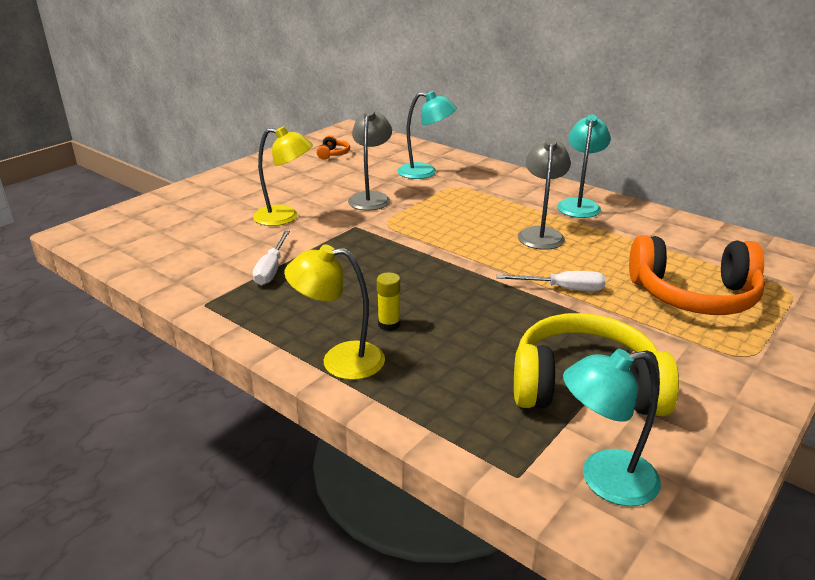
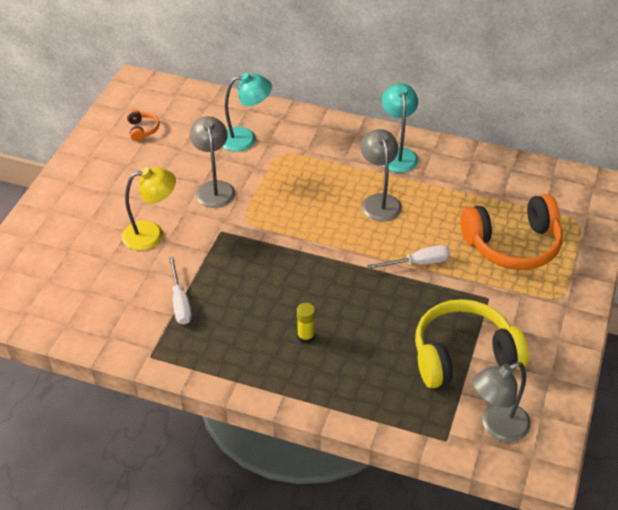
camera: 20 degrees left, 15 degrees up
yellow lamp [284,245,385,380] -> none
turquoise lamp [563,349,661,506] -> grey lamp [472,362,531,442]

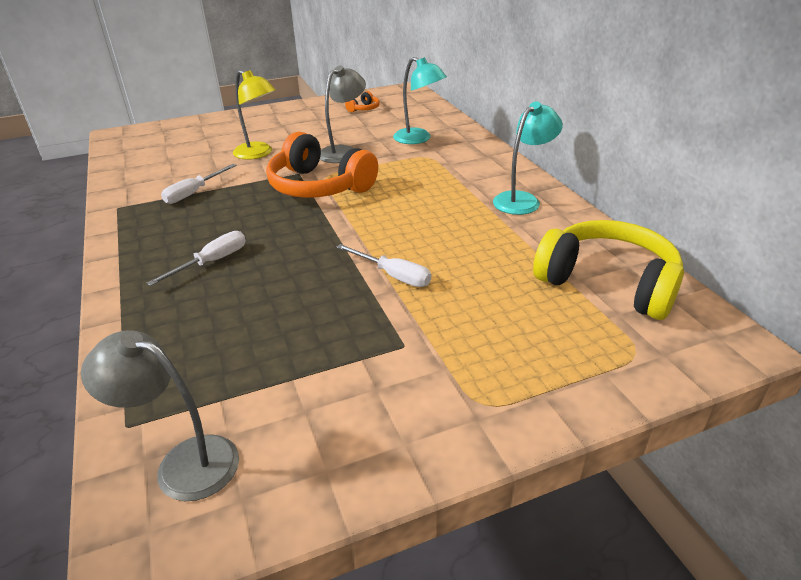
camera: 50 degrees right, 10 degrees down
yellow glue stick [297,303,315,344] -> white screwdriver [147,231,246,286]
grey lamp [360,129,402,222] -> none
yellow headphones [415,299,529,388] -> yellow headphones moved to [533,220,684,320]
orange headphones [461,194,563,270] -> orange headphones moved to [266,132,378,198]

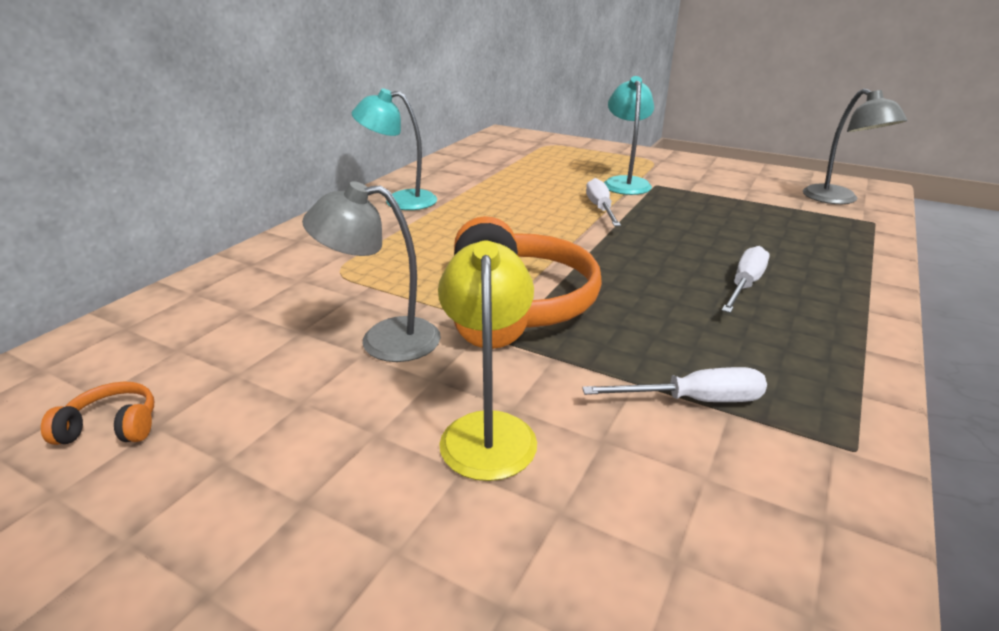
camera: 130 degrees left, 5 degrees down
white screwdriver [147,231,246,286] -> white screwdriver turned 120 degrees clockwise [721,246,770,313]
turquoise lamp [393,57,447,144] -> turquoise lamp moved to [604,76,654,195]
yellow headphones [533,220,684,320] -> none

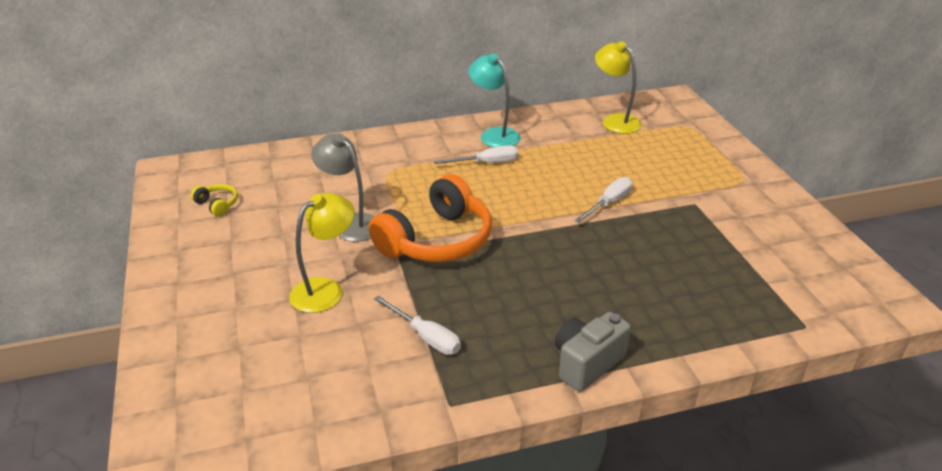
camera: 45 degrees right, 5 degrees up
orange headphones [41,382,154,445] -> yellow headphones [191,184,238,217]
turquoise lamp [604,76,654,195] -> none
white screwdriver [721,246,770,313] -> white screwdriver moved to [433,145,518,164]
grey lamp [803,89,908,204] -> none
none -> grey camera [555,312,631,392]
none -> yellow lamp [595,41,642,134]

